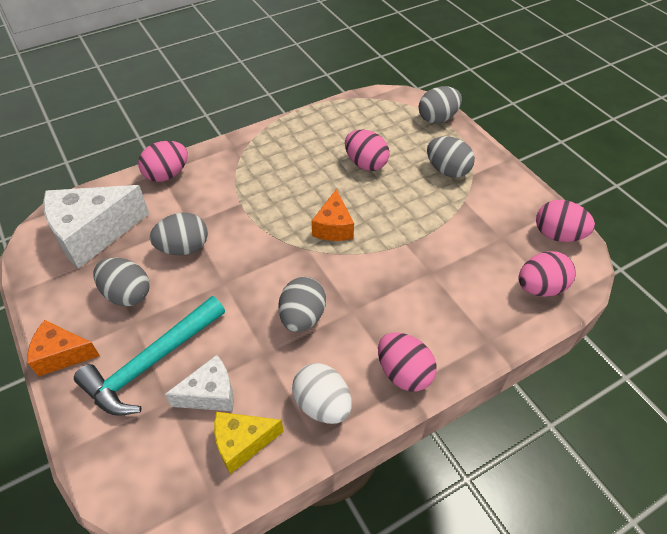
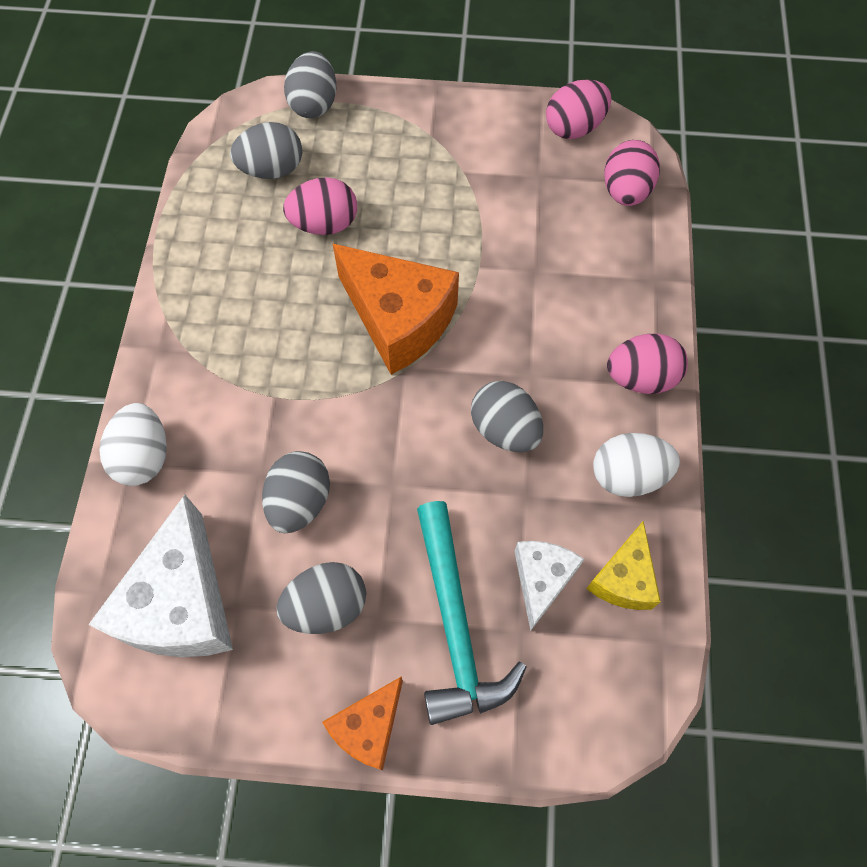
camera: 55 degrees left, 15 degrees up
pink egg [138,141,188,182] -> white egg [99,403,167,486]
orange cheese [312,189,354,241] -> orange cheese [332,243,459,375], size x1.78
grey egg [427,136,475,178] -> grey egg moved to [230,122,302,179]

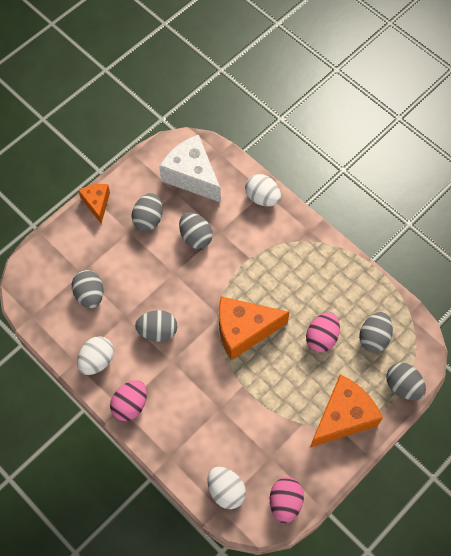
camera: 130 degrees right, 0 degrees up
turquoise hammer [417,501,527,725] -> none
white cheese [514,541,584,631] -> grey egg [72,270,104,309]
yellow cheese [586,521,661,610] -> none
pink egg [604,140,660,206] -> white egg [207,467,246,509]
none -> orange cheese [310,374,383,447]

